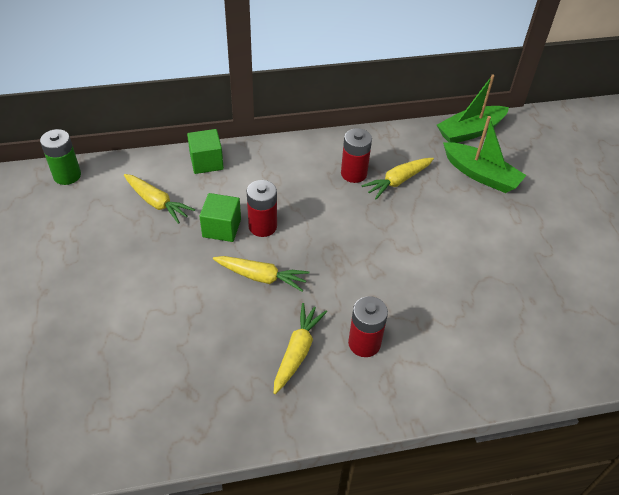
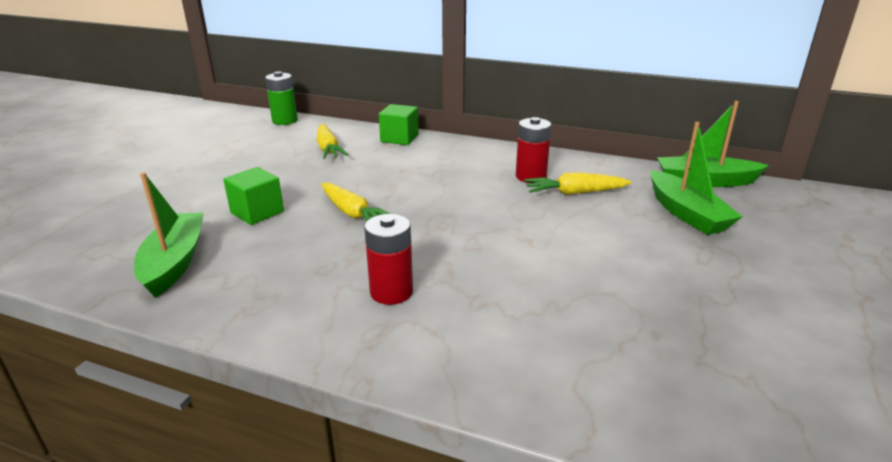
camera: 35 degrees right, 20 degrees down
green cube [199,193,241,242] -> green cube moved to [223,167,284,225]
red battery [247,180,277,237] -> none
yellow carrot [274,303,327,394] -> none
none -> green boat [134,172,204,298]

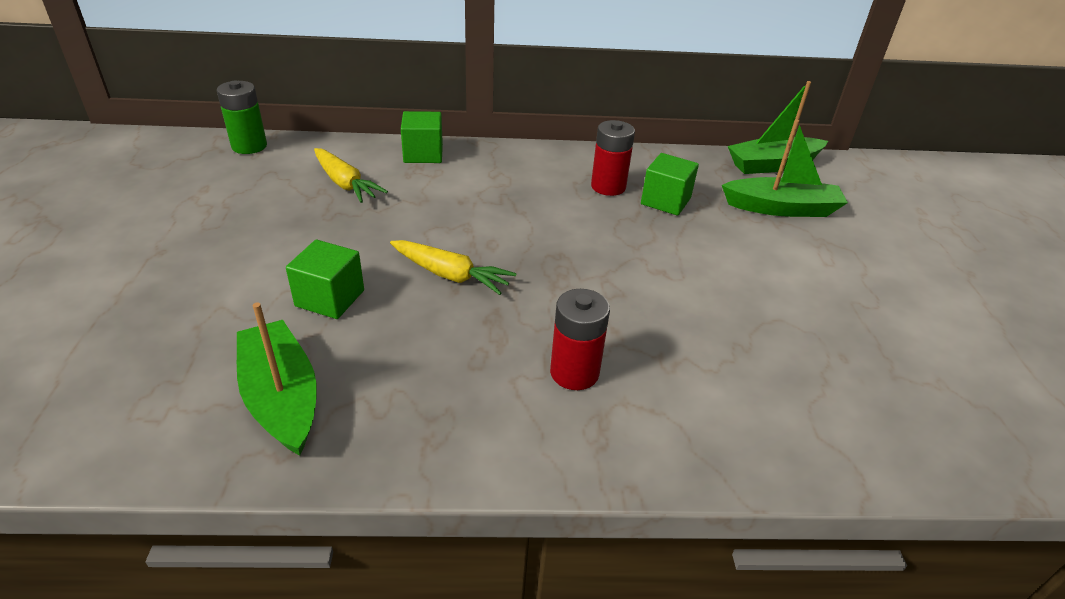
camera: 25 degrees left, 10 degrees up
yellow carrot [524,172,632,195] -> green cube [641,153,699,216]
green boat [651,122,743,235] -> green boat turned 45 degrees counterclockwise [722,119,848,217]

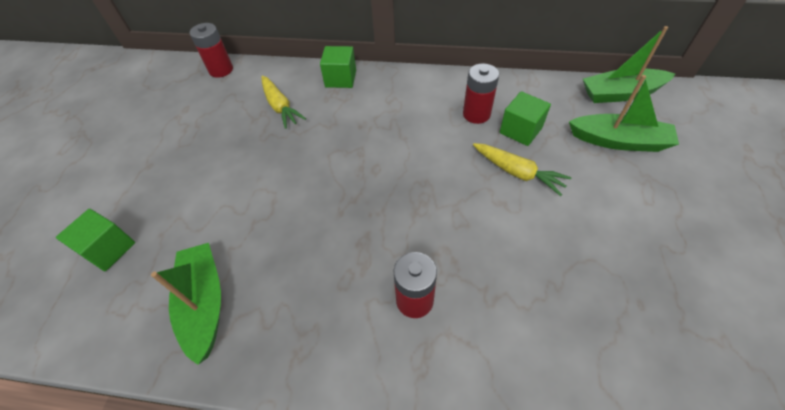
camera: 15 degrees right, 15 degrees up
green battery [217,81,267,154] -> red battery [190,23,233,78]
green cube [286,240,364,319] -> green cube moved to [56,209,135,271]
yellow carrot [390,240,517,295] -> yellow carrot moved to [473,143,571,196]

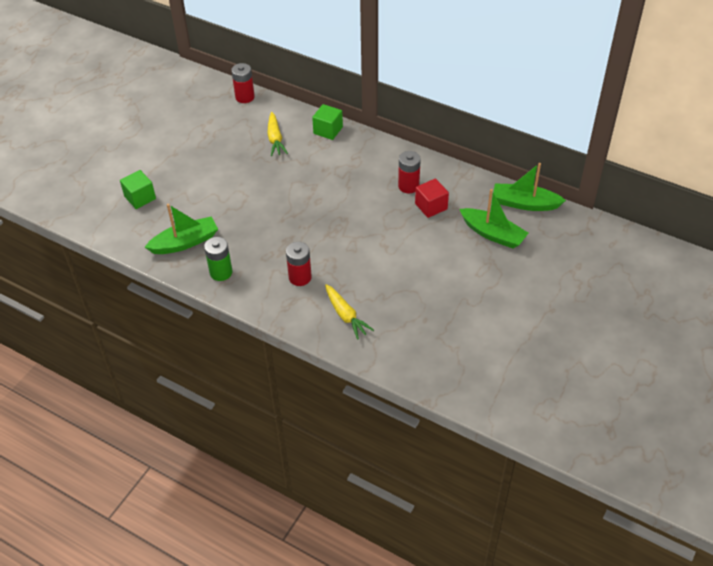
camera: 20 degrees right, 5 degrees down
green boat [151,243,221,365] -> green boat turned 60 degrees clockwise [145,204,218,254]
yellow carrot [473,143,571,196] -> yellow carrot moved to [325,284,374,340]
green cube [500,91,551,146] -> red cube [415,178,449,218]
none -> green battery [204,237,232,281]

